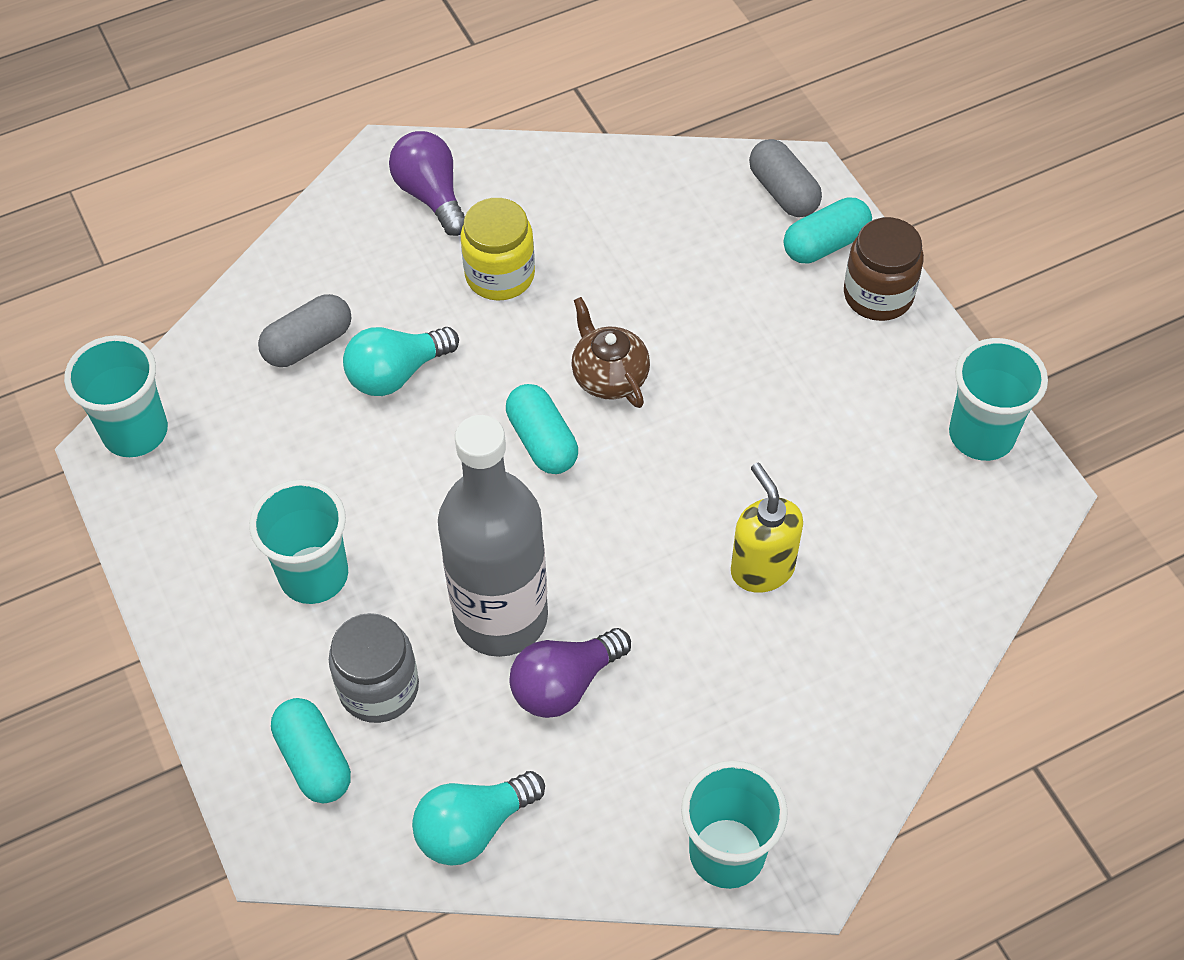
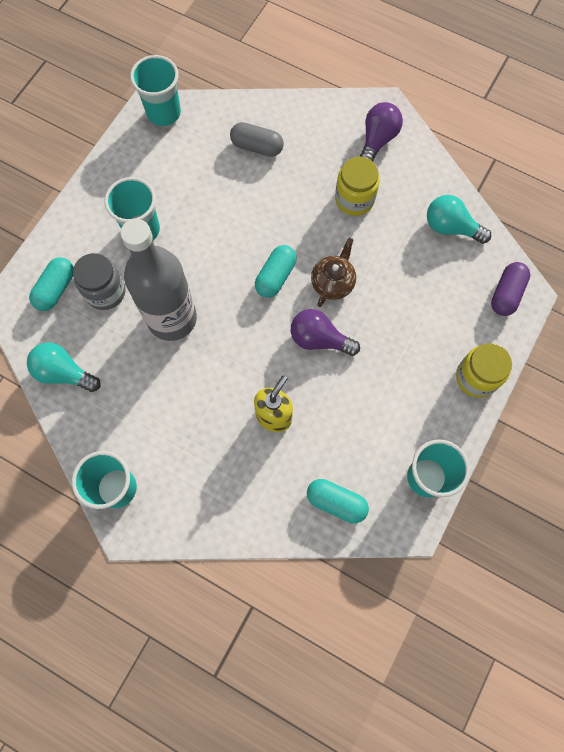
camera: 55 degrees right, 15 degrees up
turquoise light bulb [343,327,459,396] -> turquoise light bulb moved to [427,195,491,244]
purple light bulb [509,628,631,718] -> purple light bulb moved to [291,309,360,356]
grey capsule [749,139,822,217] -> purple capsule [491,262,530,316]
turquoise capsule [784,198,872,264] -> turquoise capsule moved to [307,479,369,523]
brown jar [844,217,924,321] -> yellow jar [456,343,512,398]

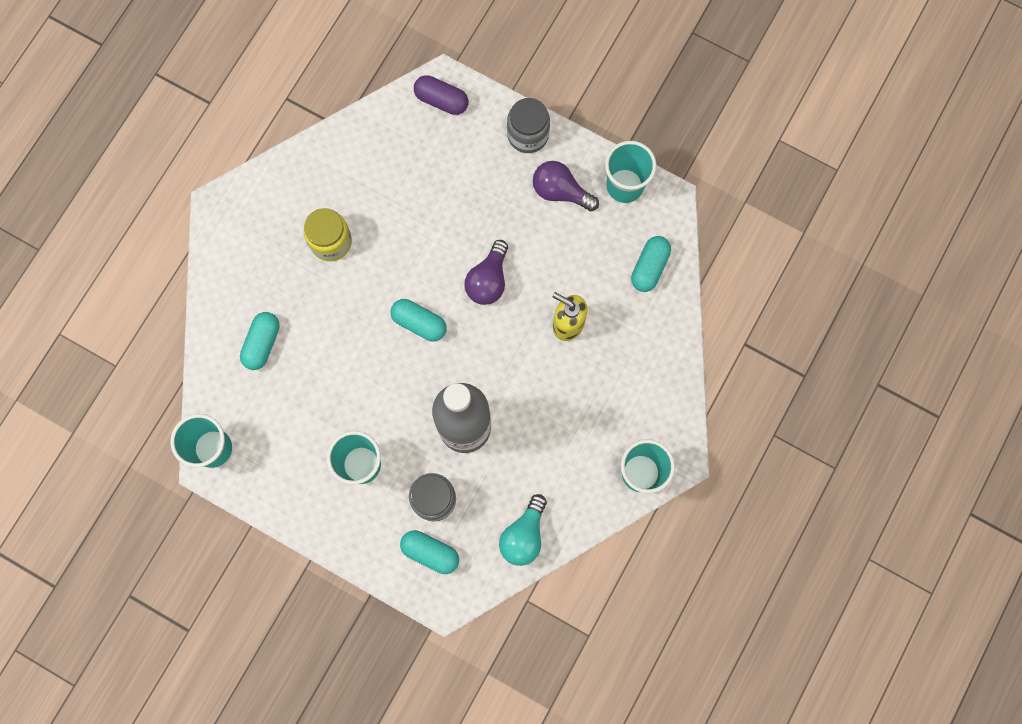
camera: 90 degrees left, 5 degrees up
grey capsule [230,122,284,157] -> turquoise capsule [240,312,280,370]
brown teapot [311,238,356,307] -> none
purple light bulb [360,102,403,161] -> purple light bulb moved to [533,161,599,211]
turquoise light bulb [427,195,491,244] -> none
yellow jar [456,343,512,398] -> grey jar [507,98,550,153]

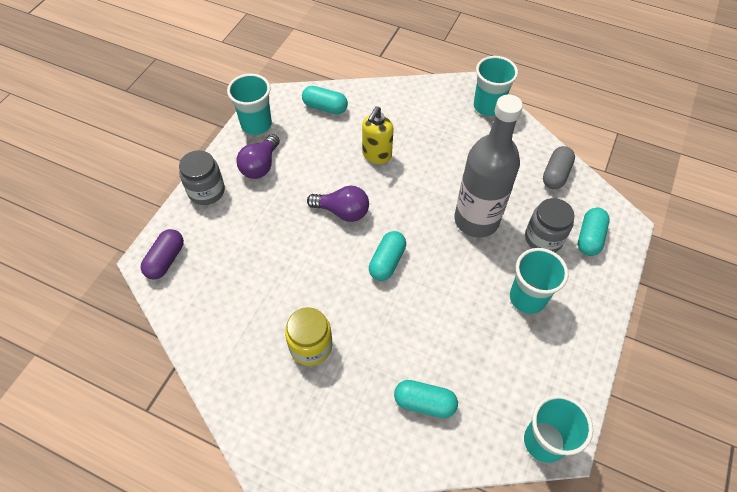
camera: 95 degrees left, 20 degrees down
turquoise light bulb [499,494,547,566] -> grey capsule [543,146,575,189]

